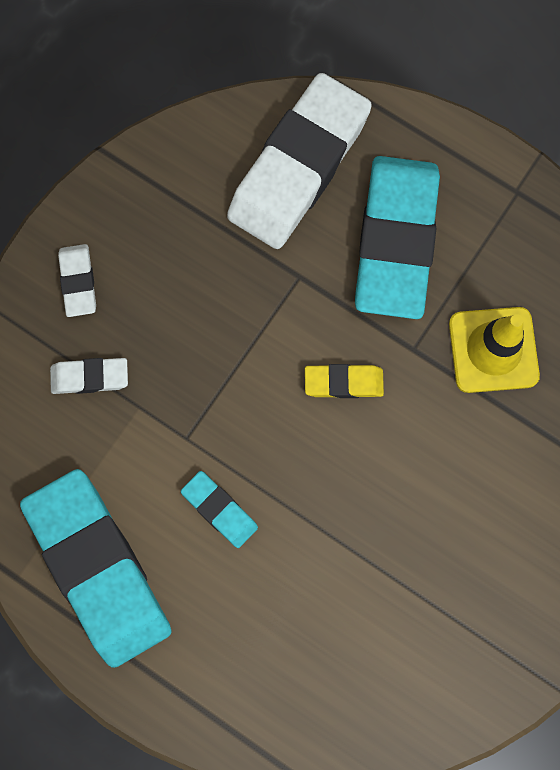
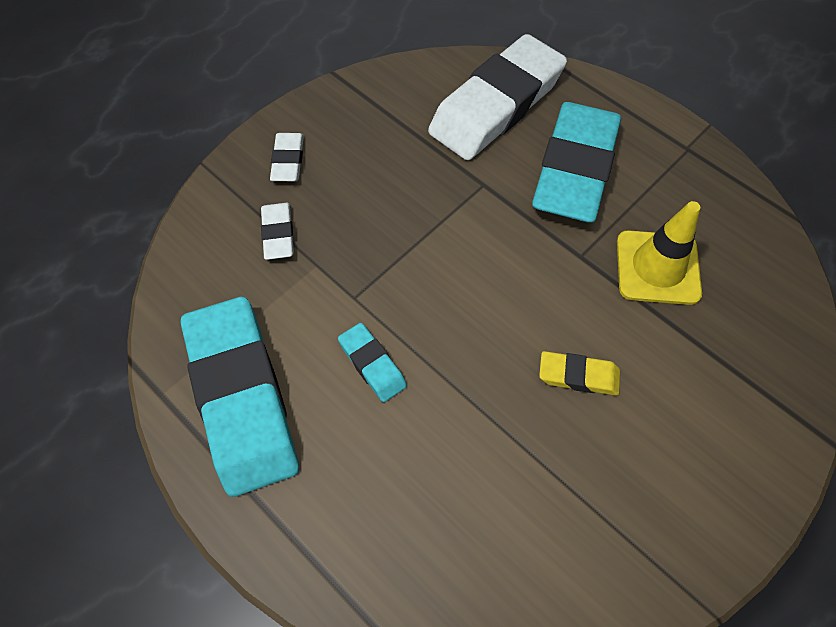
camera: 10 degrees right, 15 degrees down
white eraser [50,358,128,394] -> white eraser turned 75 degrees clockwise [261,203,294,260]
yellow eraser [305,364,384,398] -> yellow eraser moved to [539,351,620,395]

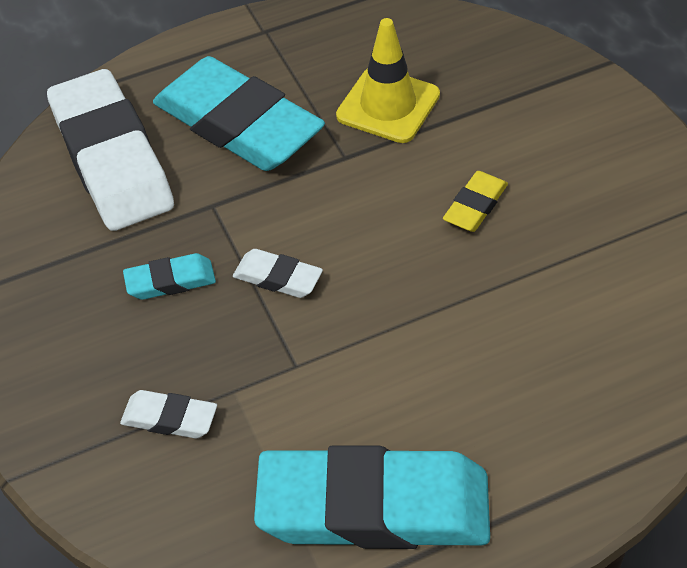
camera: 65 degrees left, 10 degrees down
white eraser [270,133,304,181] -> white eraser moved to [233,249,323,298]
turquoise eraser [338,323,407,402] -> turquoise eraser moved to [123,253,216,300]

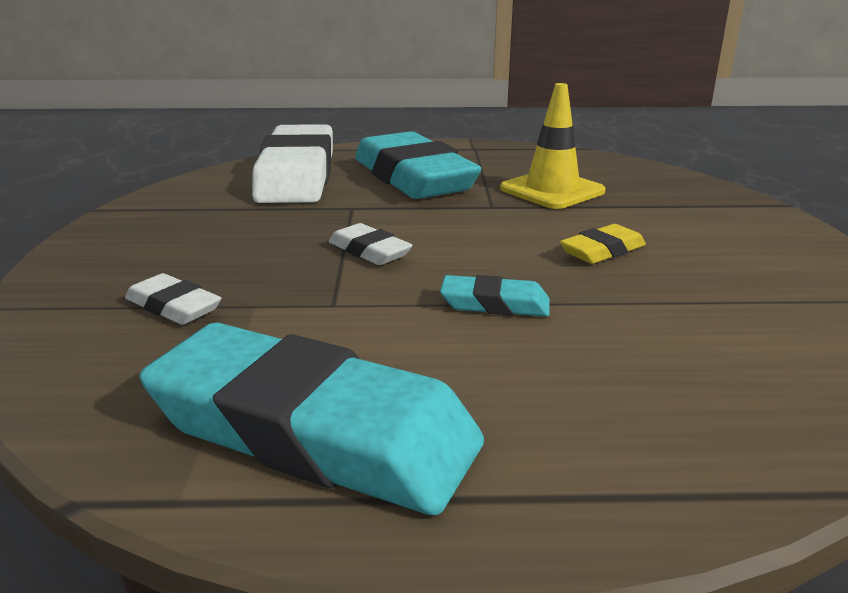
camera: 20 degrees right, 25 degrees down
turquoise eraser [123,253,216,300] -> turquoise eraser moved to [440,275,550,317]

